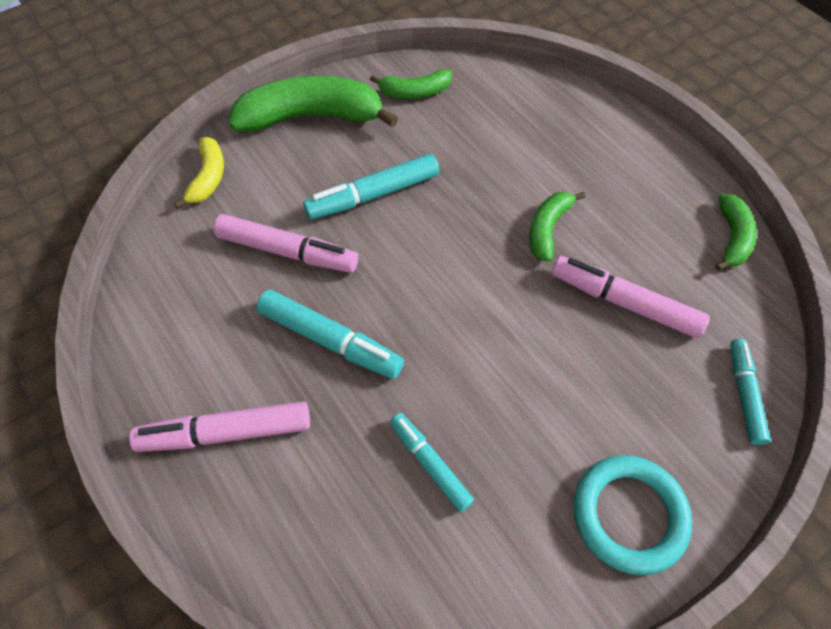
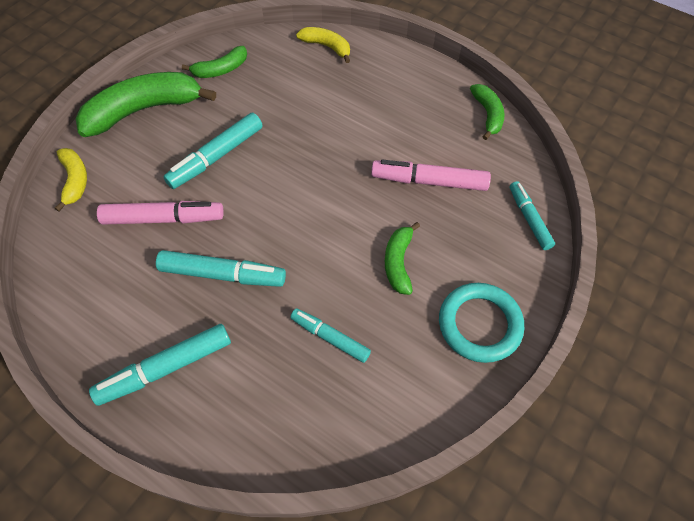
camera: 20 degrees left, 0 degrees up
pink marker [129,401,310,452] -> turquoise marker [89,324,231,406]
green banana [529,192,585,262] -> green banana moved to [385,222,420,295]
none -> yellow banana [296,27,350,63]

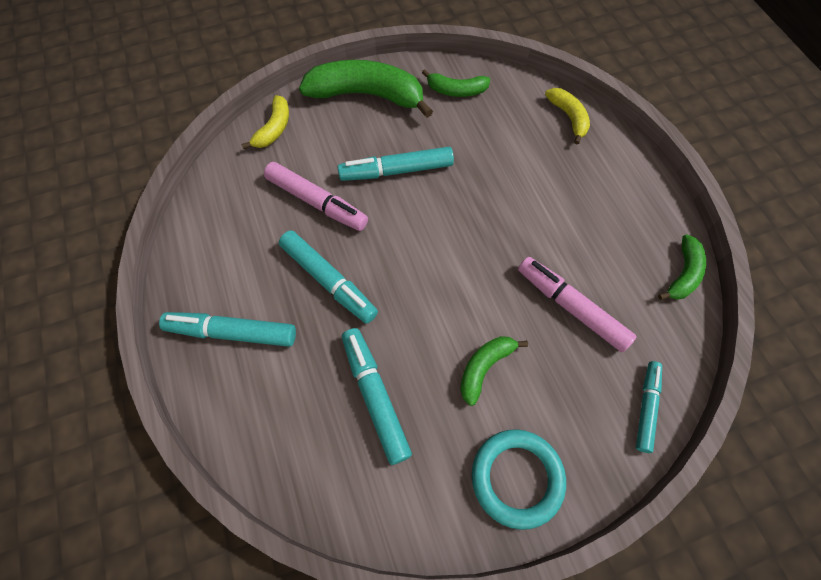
camera: 35 degrees right, 5 degrees up
turquoise marker [290,308,371,363] -> turquoise marker [342,328,412,465], size x1.53

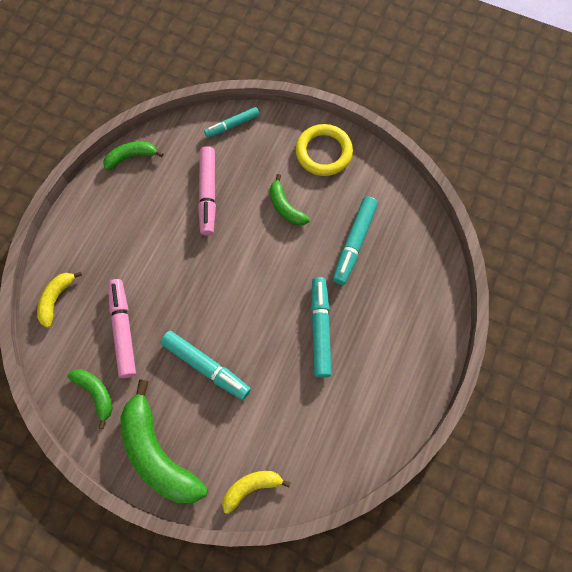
camera: 135 degrees left, 5 degrees up
turquoise marker [159,312,296,347] -> none
pink marker [264,162,368,231] -> pink marker moved to [108,279,136,378]
green banana [460,336,528,406] -> green banana turned 60 degrees clockwise [270,174,310,225]
turquoise ring [472,429,566,530] -> yellow ring [296,124,353,176]

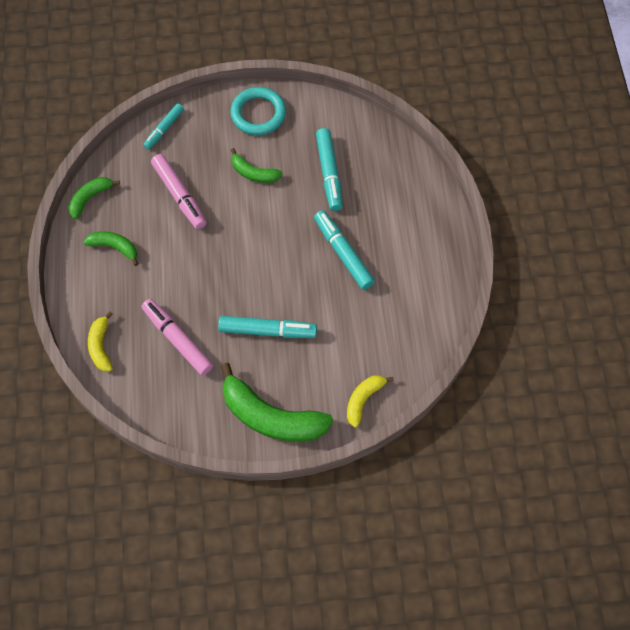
camera: 30 degrees left, 5 degrees down
green banana [67,369,113,429] -> green banana moved to [84,231,138,266]
yellow ring [296,124,353,176] -> turquoise ring [230,87,286,135]

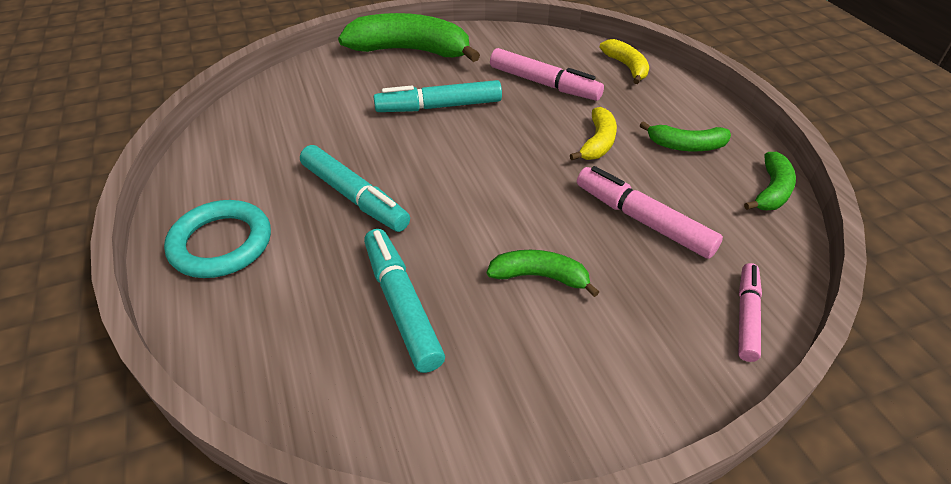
camera: 165 degrees right, 20 degrees down
turquoise marker [143,103,184,150] -> pink marker [738,263,762,362]
turquoise ring [230,87,286,135] -> turquoise ring moved to [164,200,271,278]
yellow banana [347,375,394,428] -> yellow banana moved to [570,107,617,160]

